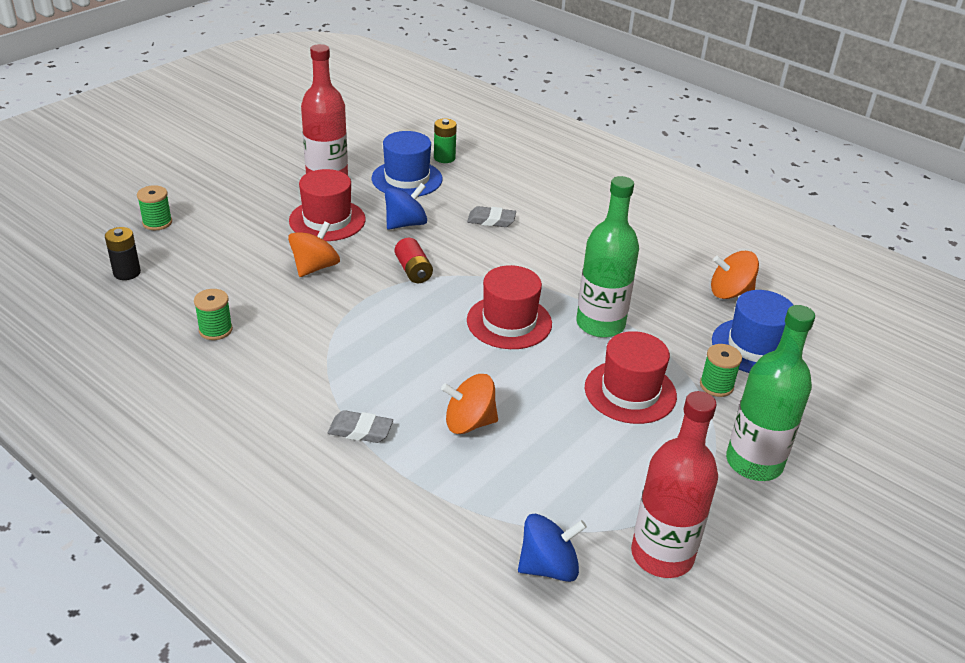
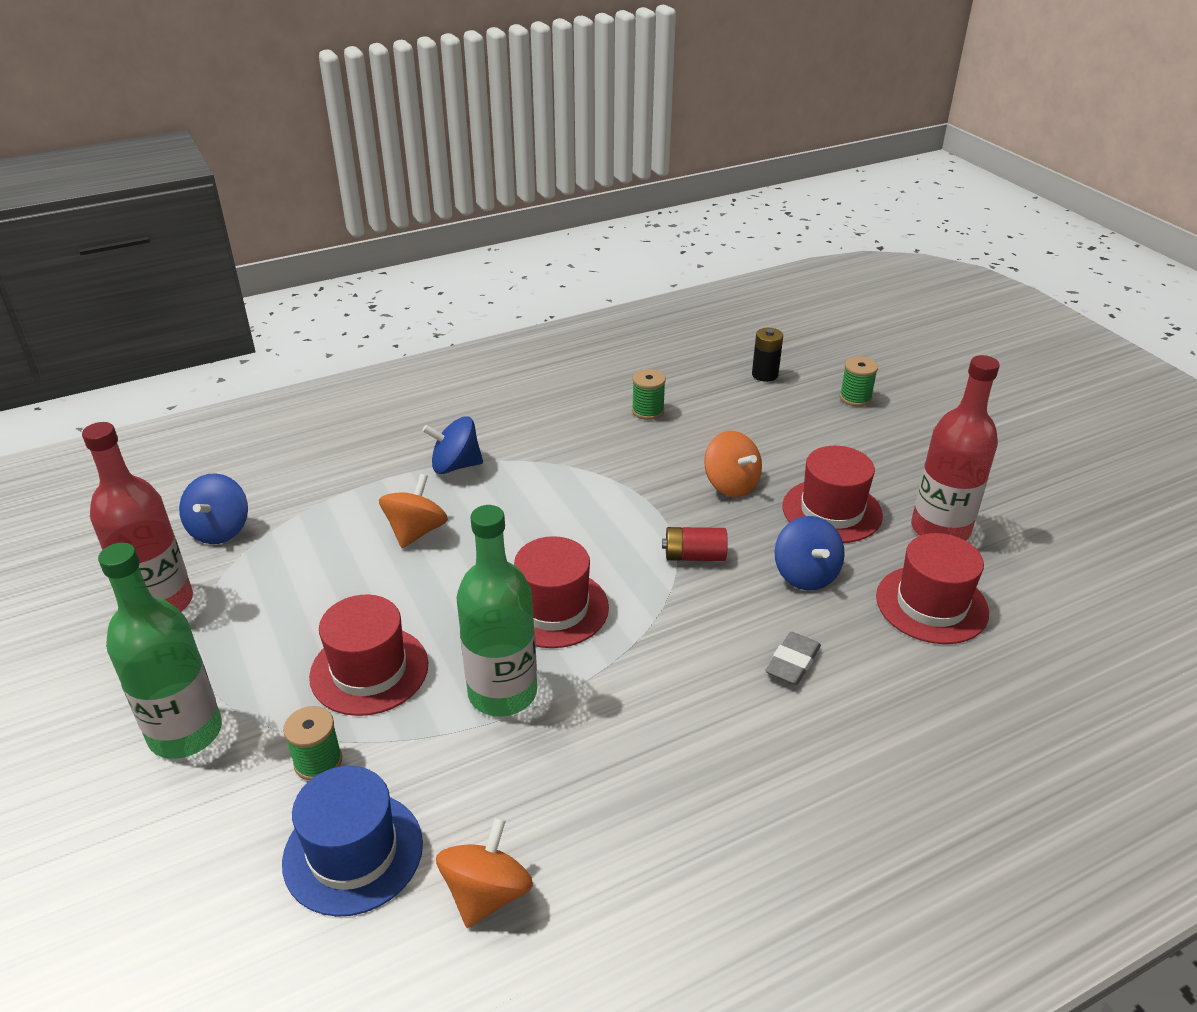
camera: 115 degrees right, 0 degrees up
grey eraser [328,410,393,443] -> blue spinning top [422,416,483,474]
blue hat [372,131,443,197] -> red hat [876,533,989,644]
green battery [434,118,457,163] -> none

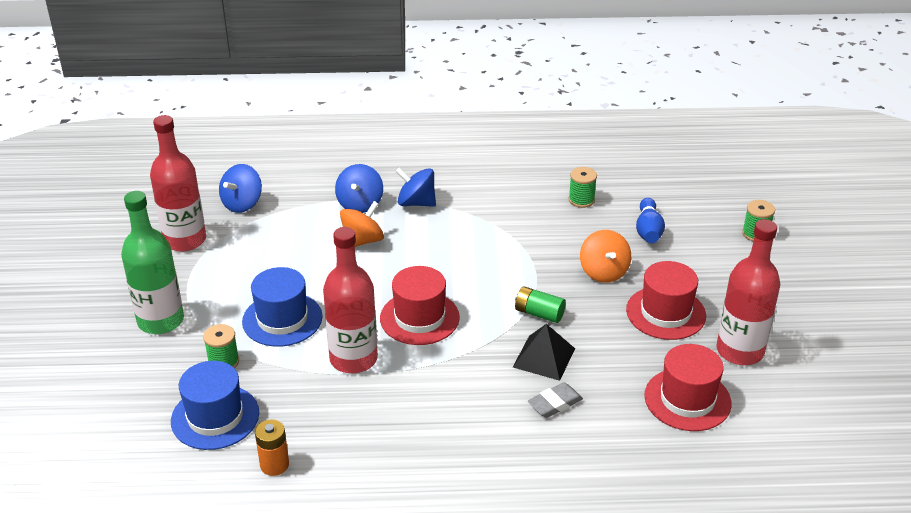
camera: 25 degrees right, 0 degrees up
red hat [309,595,428,716] -> blue hat [242,267,322,347]
orange spinning top [436,817,533,928] -> orange battery [255,419,289,476]
green bottle [456,505,537,716] -> red bottle [323,227,378,373]
red battery [662,527,728,561] -> green battery [515,286,566,323]
black battery [752,328,783,382] -> none
blue spinning top [774,516,845,591] -> blue spinning top moved to [335,164,383,213]
none -> black pyramid [513,324,575,381]
none -> blue bowling pin [636,198,665,243]

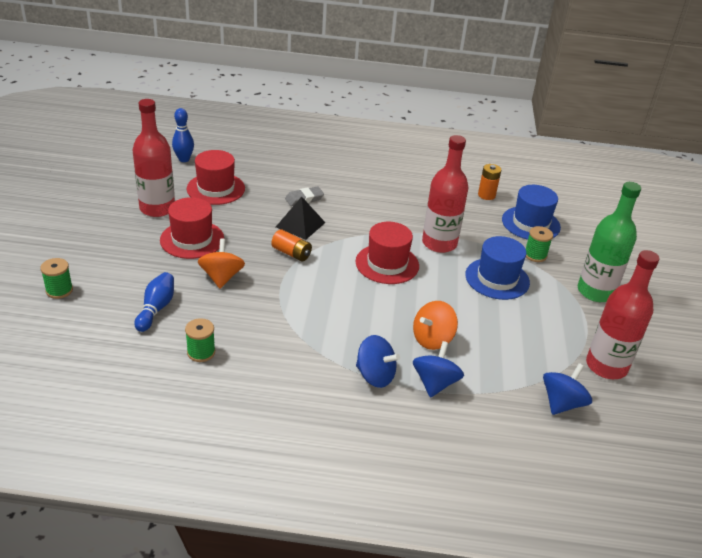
camera: 175 degrees left, 0 degrees up
green battery [515,286,566,323] -> orange battery [271,229,312,261]
none -> blue bowling pin [172,108,194,162]

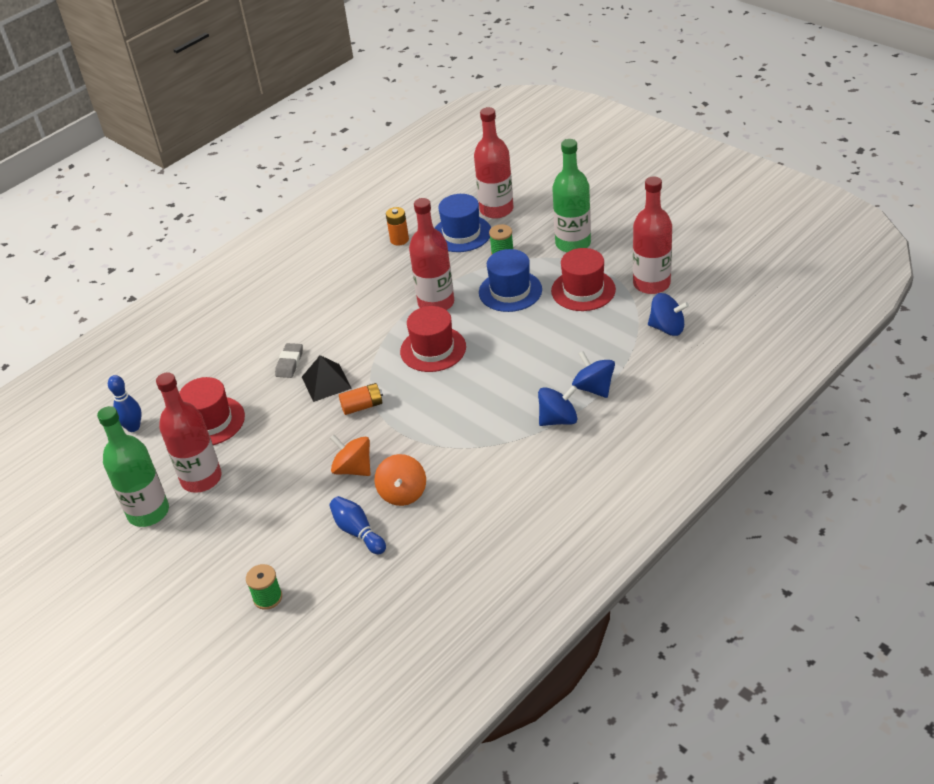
camera: 45 degrees left, 5 degrees up
red hat [160,197,224,259] -> red hat moved to [551,248,616,311]
green spool [185,318,215,362] -> none
orange spinning top [413,301,458,350] -> orange spinning top moved to [375,454,426,506]
blue spinning top [543,363,592,415] -> blue spinning top turned 120 degrees clockwise [648,293,689,336]
none -> green bottle [97,406,169,527]
none -> red bottle [474,107,513,219]

